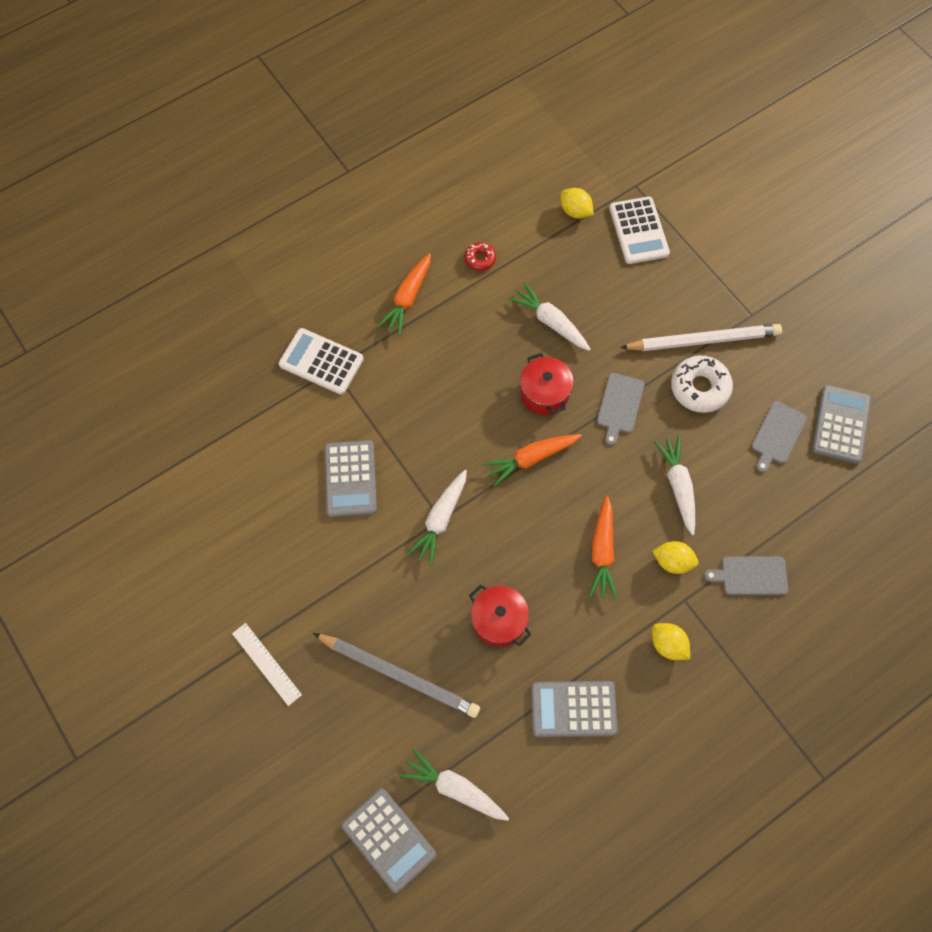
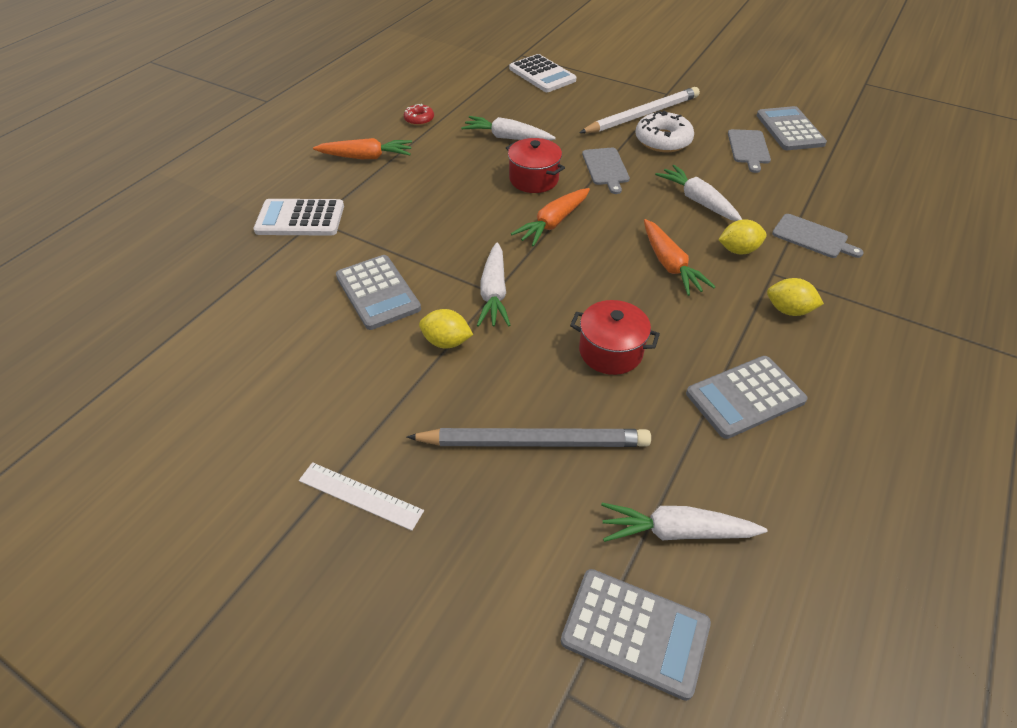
camera: 25 degrees left, 20 degrees down
orange carrot [377,253,431,336] -> orange carrot turned 90 degrees counterclockwise [313,138,412,159]
yellow lemon [560,188,594,219] -> yellow lemon moved to [419,309,473,349]
grey cutting board [704,556,788,595] -> grey cutting board turned 120 degrees counterclockwise [772,214,864,258]

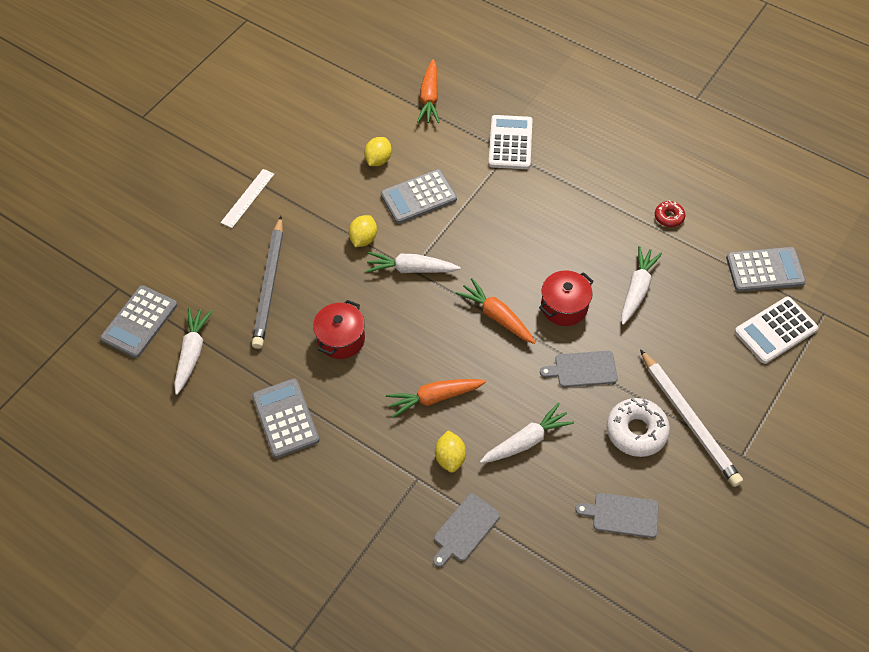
camera: 95 degrees right, 10 degrees up
orange carrot [313,138,412,159] -> orange carrot moved to [417,59,440,123]
grey calculator [756,106,827,150] -> grey calculator moved to [726,247,806,292]
yellow lemon [767,278,824,316] -> yellow lemon moved to [364,137,392,166]

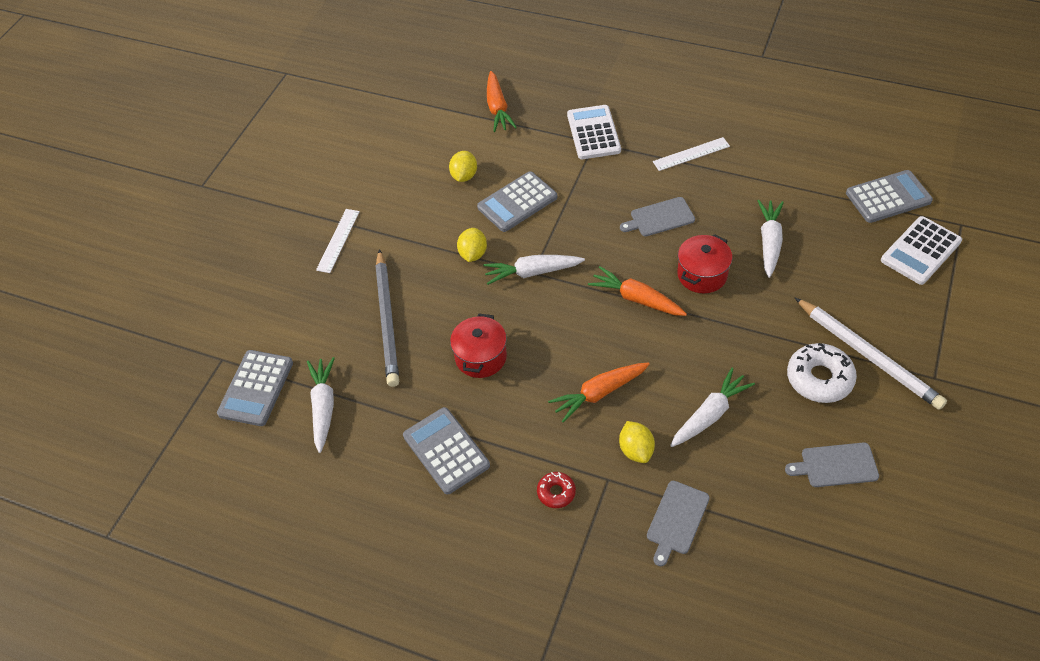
camera: 10 degrees left, 5 degrees down
grey cutting board [540,351,618,387] -> grey cutting board moved to [620,197,695,236]
red donut [655,201,685,227] -> red donut moved to [537,472,576,508]
none -> white ruler [653,137,730,171]

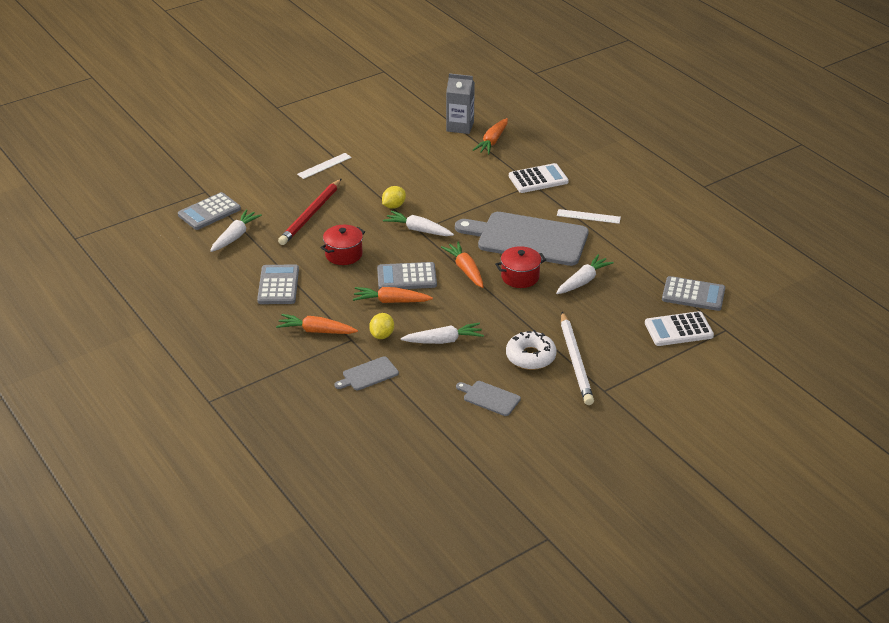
camera: 30 degrees right, 15 degrees down
grey pencil [375,249,399,387] -> red pencil [278,179,341,245]
yellow lemon [449,151,477,182] -> none
grey calculator [477,171,557,232] -> grey calculator moved to [377,262,437,290]
red donut [537,472,576,508] -> orange carrot [276,314,358,334]
white calculator [567,105,621,159] -> white calculator turned 45 degrees clockwise [509,163,569,193]
grey cutting board [620,197,695,236] -> grey cutting board [455,212,589,266], size x2.30
none -> grey carton [446,73,475,134]

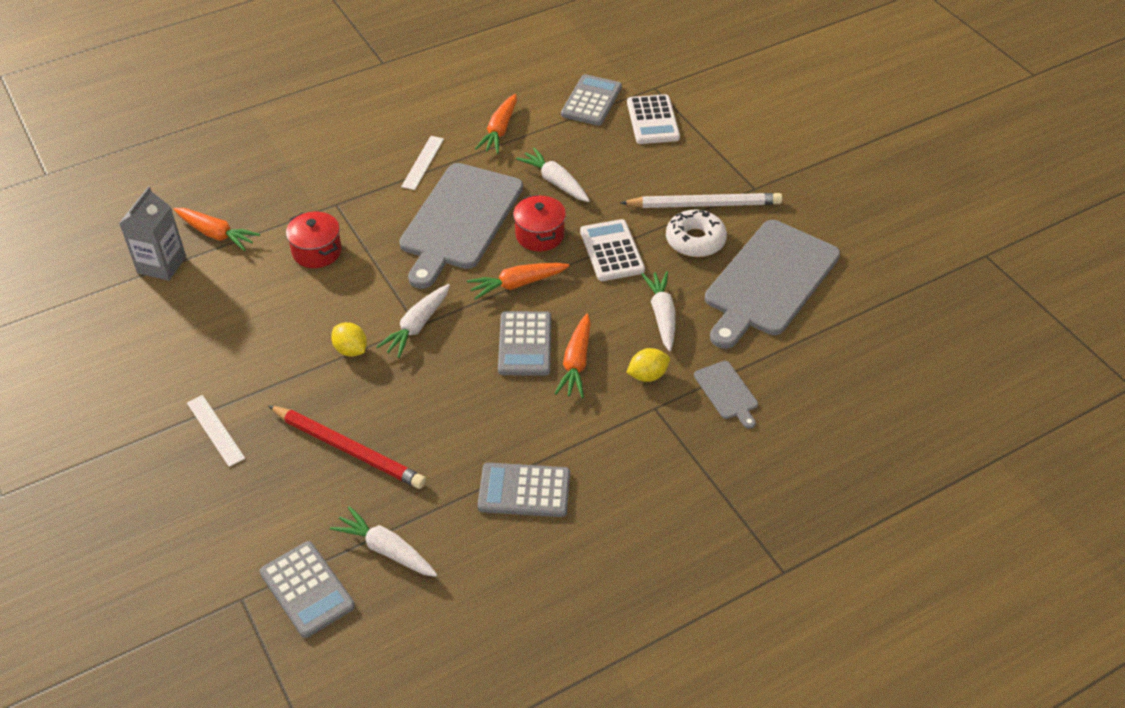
camera: 85 degrees left, 10 degrees up
orange carrot [276,314,358,334] -> orange carrot moved to [475,94,517,154]
red pot [321,225,365,265] -> red pot moved to [286,212,342,268]
yellow lemon [369,313,394,339] -> yellow lemon turned 45 degrees counterclockwise [626,348,670,382]
grey cutting board [456,381,521,416] -> grey cutting board [705,220,840,349], size x2.30
white calculator [509,163,569,193] -> white calculator moved to [580,219,645,281]

